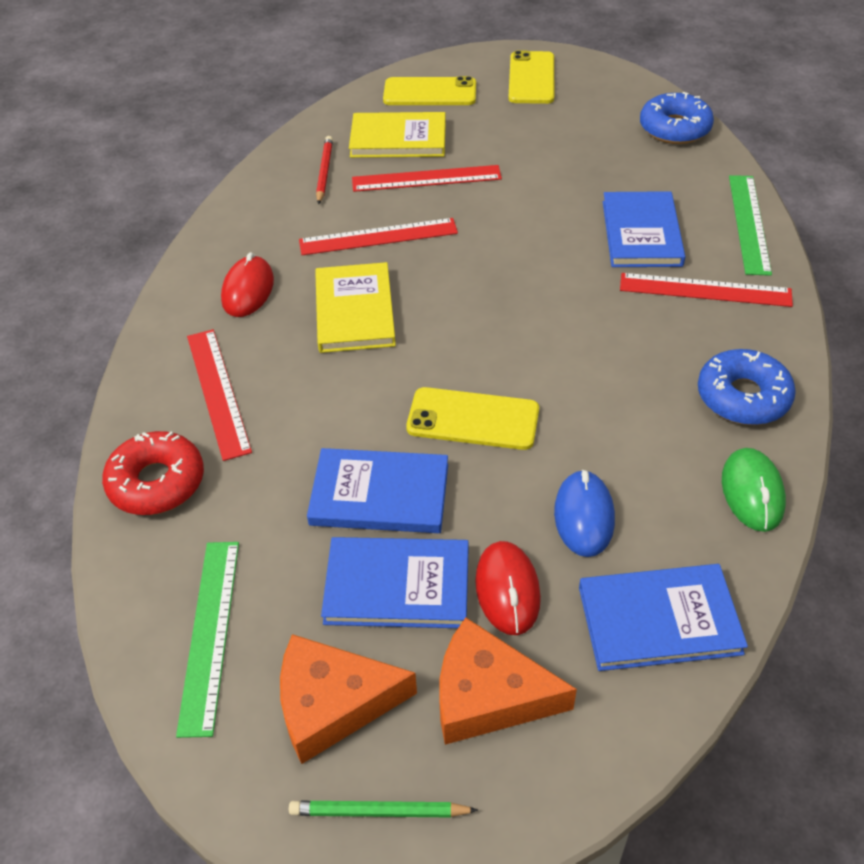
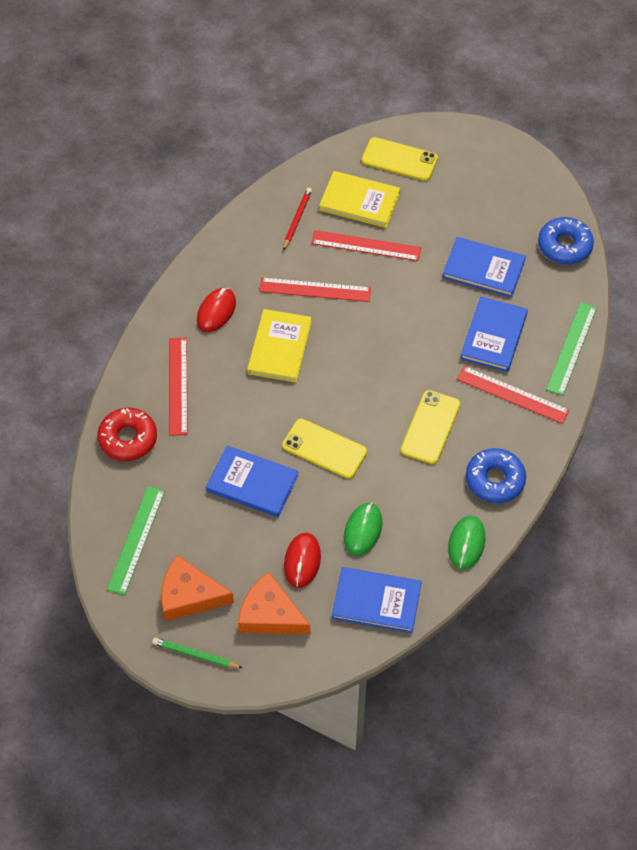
camera: 15 degrees right, 10 degrees up
blue book [321,537,468,628] -> blue book moved to [442,237,526,297]
yellow phone [508,50,554,104] -> yellow phone moved to [401,390,460,464]
blue mouse [554,470,615,557] -> green mouse [344,503,383,556]

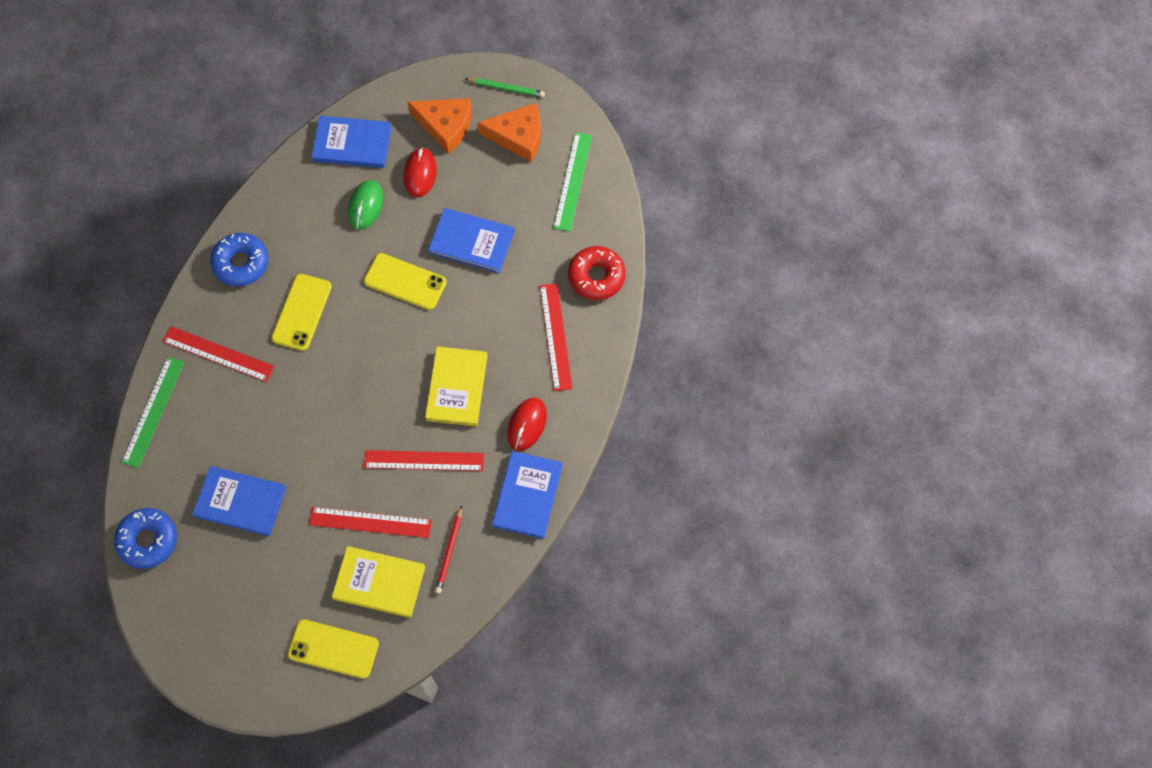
camera: 175 degrees right, 10 degrees up
green mouse [448,516,485,570] -> none
blue book [460,296,528,372] -> blue book moved to [492,451,563,539]

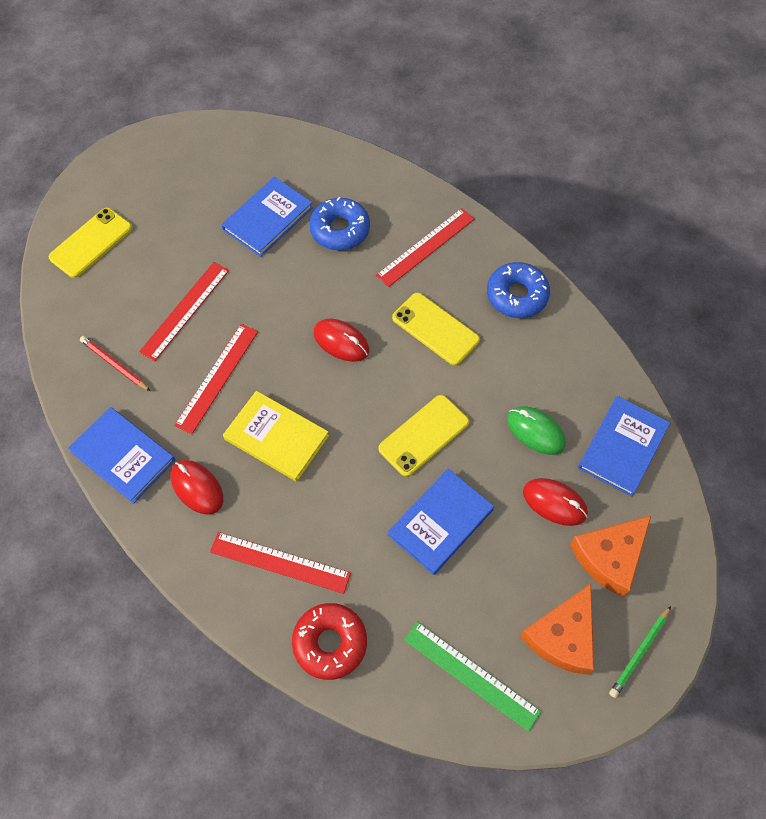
camera: 115 degrees right, 5 degrees down
blue donut [114,508,177,569] -> blue donut moved to [309,197,370,250]
green ruler [121,357,184,468] -> none
yellow book [332,546,425,618] -> none
none -> red mouse [313,319,369,362]

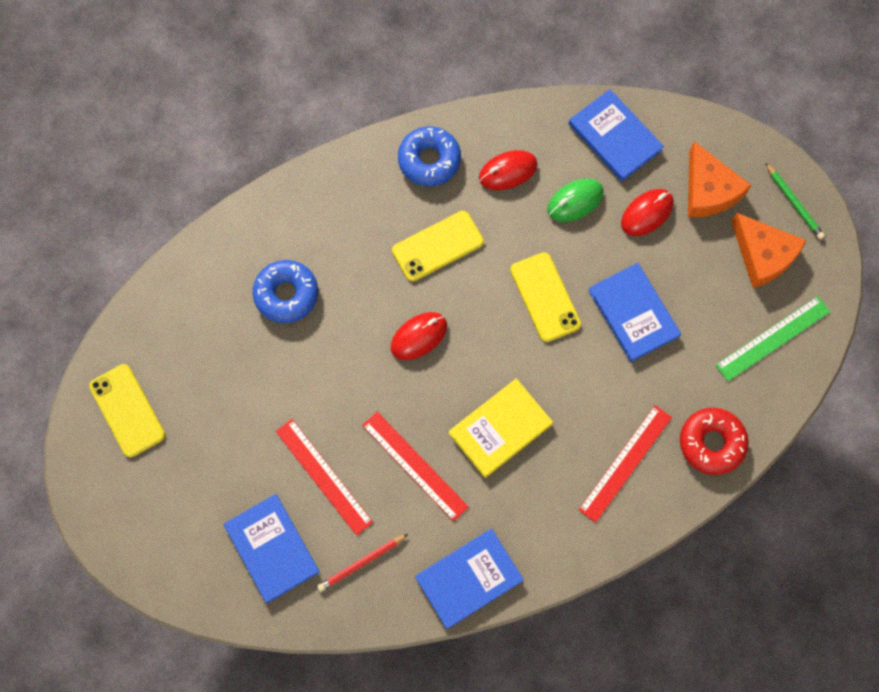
camera: 70 degrees left, 10 degrees up
yellow phone [49,208,132,278] -> yellow phone moved to [89,364,165,457]
red mouse [171,460,223,515] -> red mouse moved to [479,150,538,190]
blue book [221,177,313,257] -> blue book moved to [224,494,320,603]
red ruler [376,208,475,287] -> none

